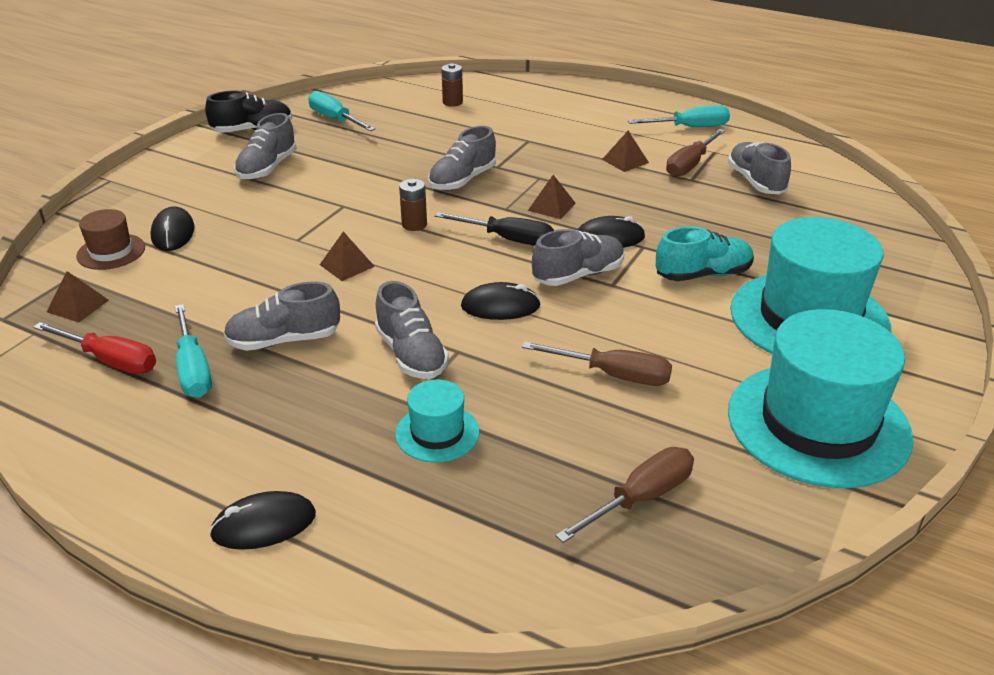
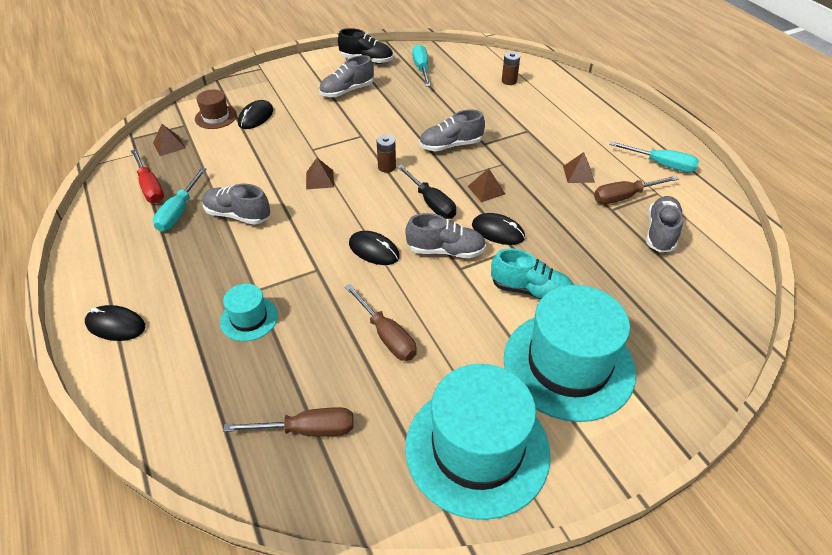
camera: 35 degrees right, 10 degrees up
grey shoe [375,281,449,379] -> none

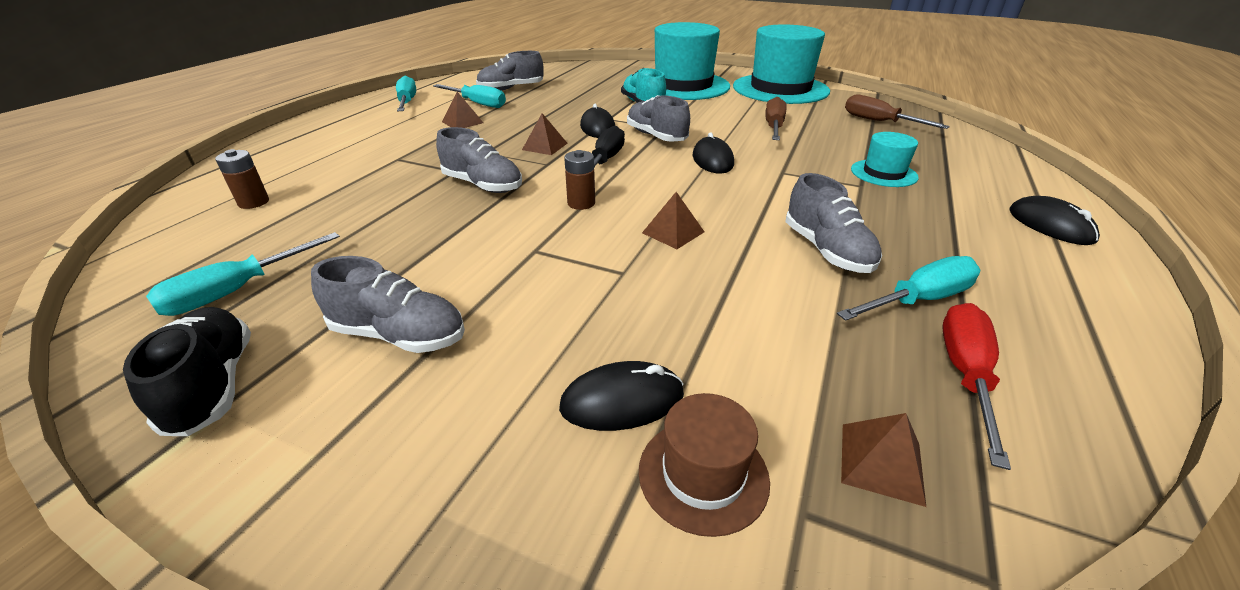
camera: 130 degrees left, 10 degrees down
brown screwdriver [594,176,679,204] -> turquoise screwdriver [433,84,506,108]

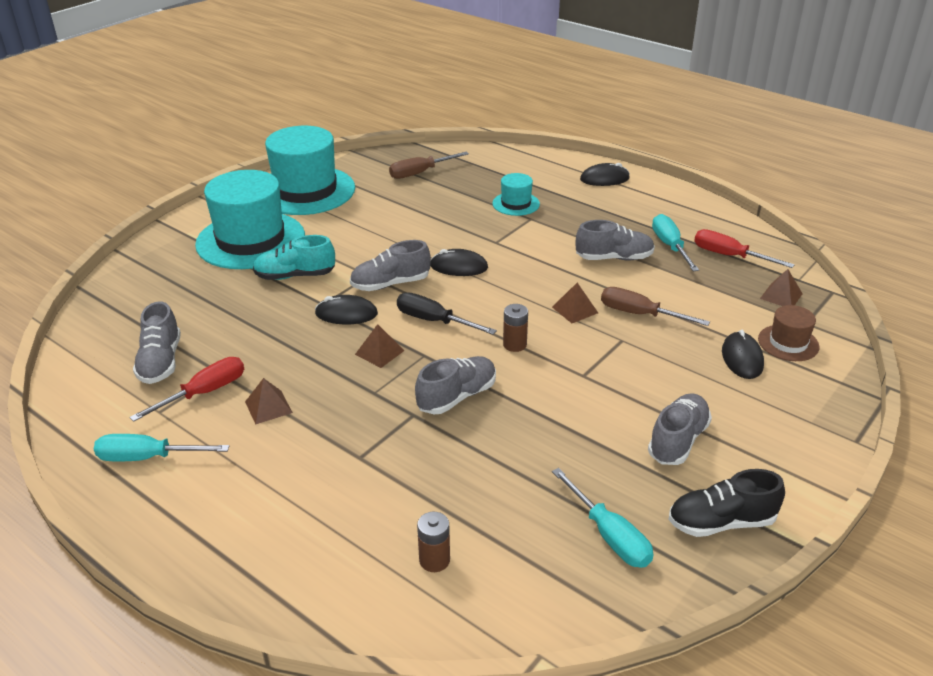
camera: 75 degrees left, 0 degrees up
turquoise screwdriver [433,84,506,108] -> red screwdriver [129,357,244,422]
brown screwdriver [765,97,787,140] -> brown screwdriver moved to [601,287,710,326]

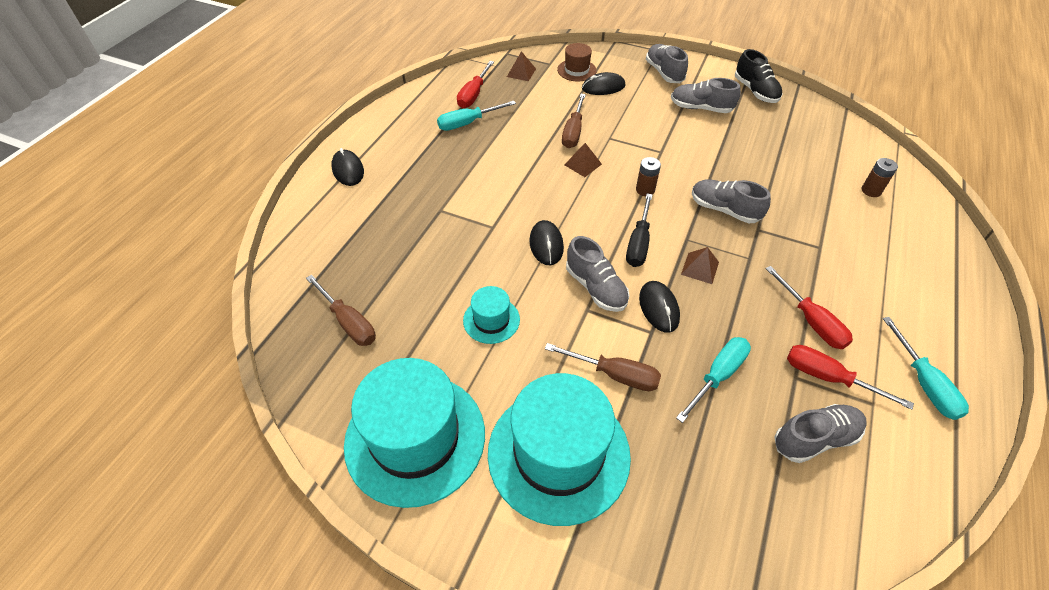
camera: 105 degrees left, 15 degrees up
brown pyramid [245,378,293,425] -> red screwdriver [766,266,853,349]
turquoise shoe [253,235,335,280] -> brown screwdriver [545,343,661,391]
turquoise hat [492,173,540,216] -> turquoise hat moved to [463,286,520,344]
turquoise screwdriver [552,468,653,568] -> turquoise screwdriver moved to [676,337,751,423]
grey shoe [576,220,655,260] -> grey shoe moved to [646,44,688,83]

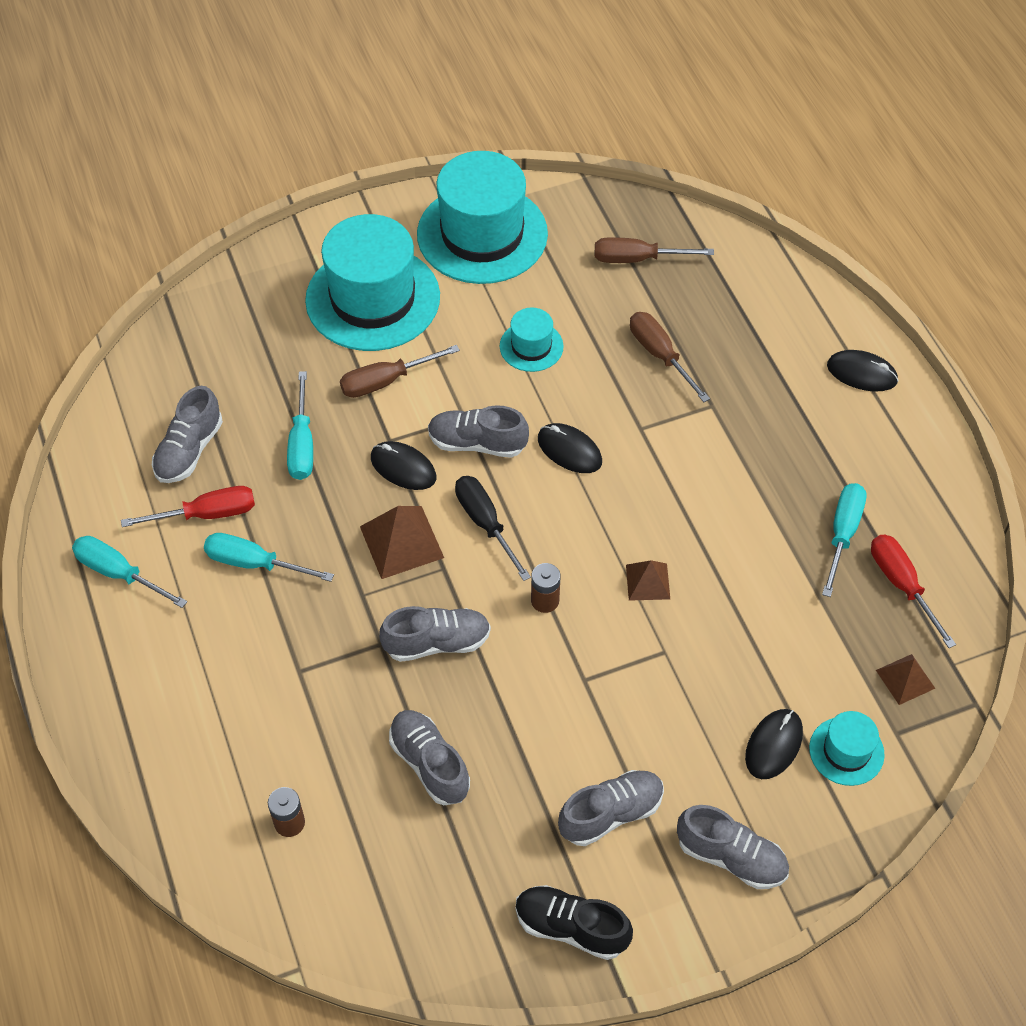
camera: 135 degrees right, 5 degrees up
brown hat [557,43,597,82] -> turquoise hat [809,711,885,786]
brown screwdriver [562,94,586,148] -> brown screwdriver moved to [630,312,710,402]
brown pyramid [681,247,719,284] -> brown pyramid [360,506,444,579], size x1.62
red screwdriver [766,266,853,349] -> turquoise screwdriver [204,533,334,582]
none -> grey shoe [389,710,470,805]

